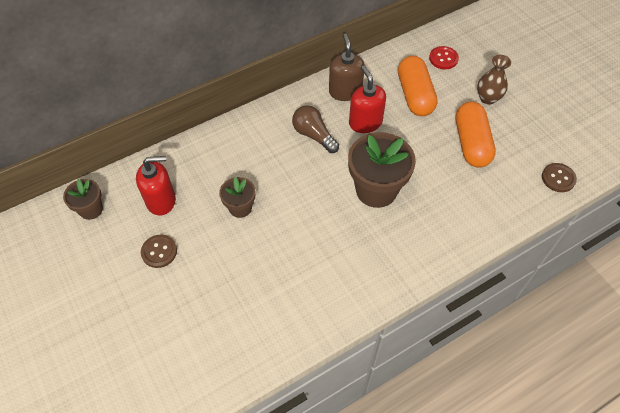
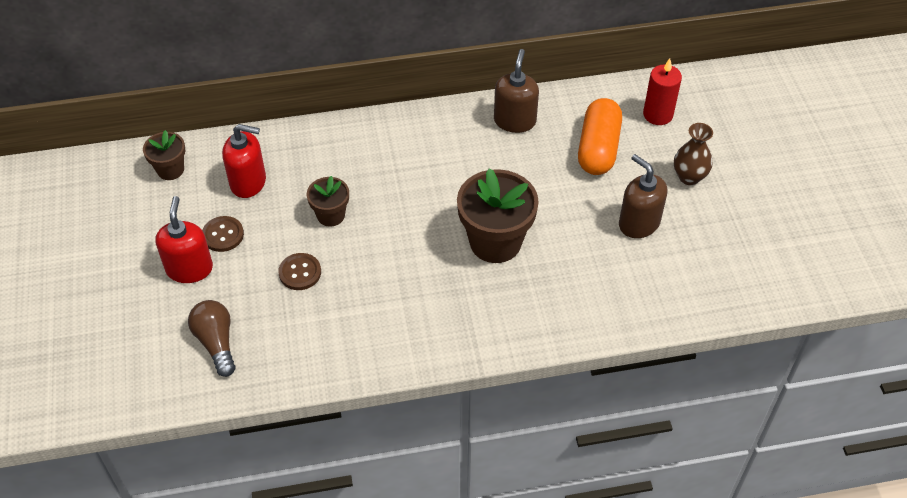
camera: 20 degrees right, 5 degrees down
brown light bulb [292,105,339,153] -> brown light bulb moved to [188,300,236,377]
red soap dispenser [349,65,386,133] -> red soap dispenser moved to [155,196,213,283]
red button [429,46,459,69] -> red candle [643,58,682,125]
orange capsule [456,102,496,168] -> brown soap dispenser [619,154,668,238]
brown button [542,163,577,192] -> brown button moved to [278,253,321,290]

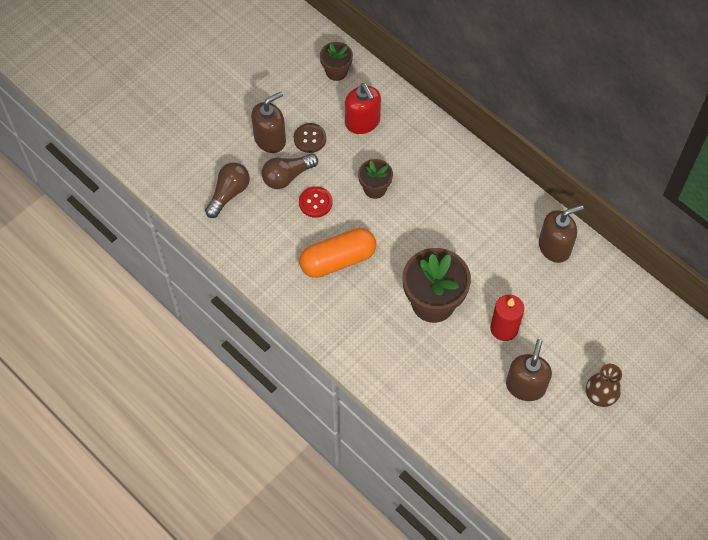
camera: 55 degrees right, 10 degrees up
red soap dispenser [155,196,213,283] -> brown soap dispenser [251,92,286,153]
brown button [278,253,321,290] -> red button [299,186,332,218]
orange capsule [578,98,622,175] -> orange capsule moved to [299,228,376,278]
red candle [643,58,682,125] -> red candle moved to [490,295,524,341]
none -> brown light bulb [262,154,318,189]

